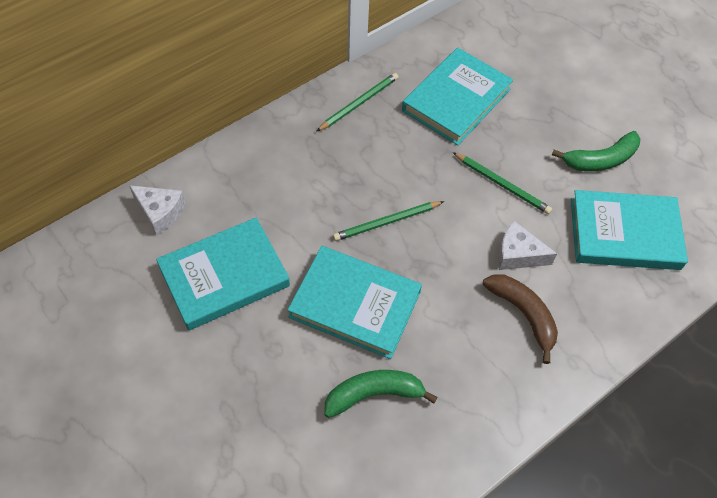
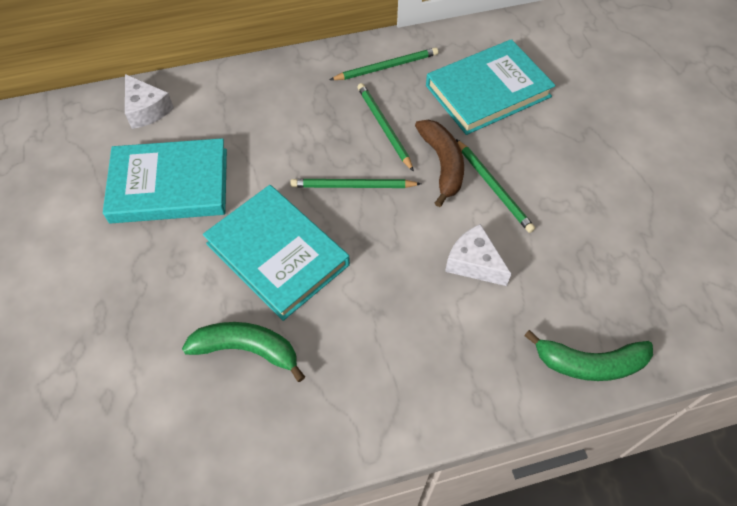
camera: 25 degrees right, 0 degrees up
brown banana [483,274,558,364] -> brown banana moved to [415,119,464,207]
green banana [552,131,640,171] -> green banana moved to [524,330,653,381]
turquoise book [571,190,688,270] -> none
none -> green pencil [357,83,414,172]

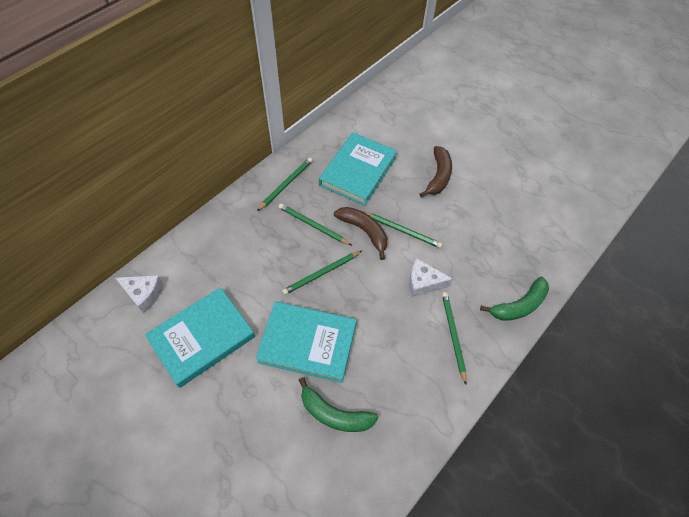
camera: 35 degrees left, 0 degrees up
green banana [182,322,305,382] -> green banana turned 135 degrees counterclockwise [299,377,378,432]
none -> brown banana [419,146,452,197]
none -> green pencil [442,292,467,385]

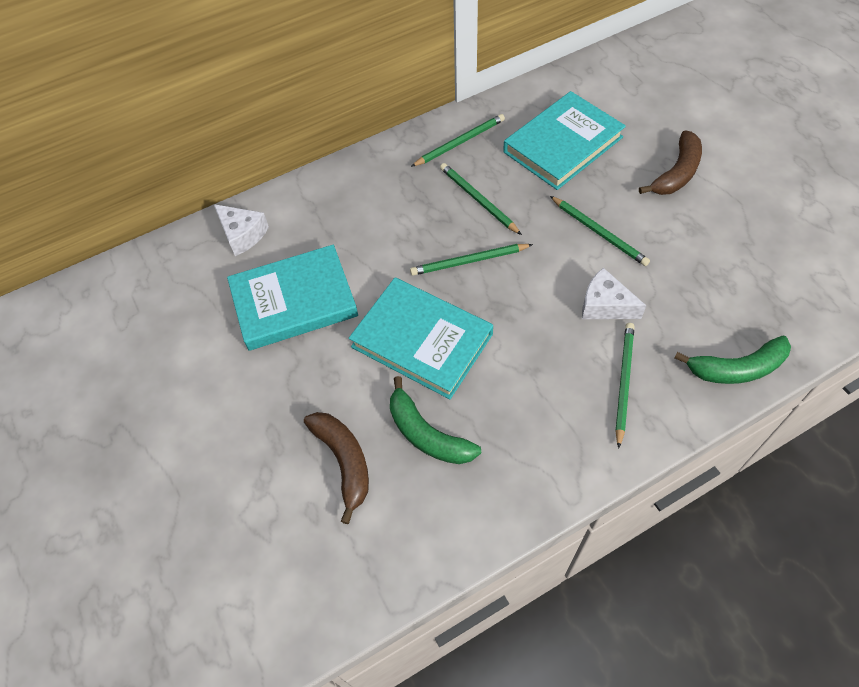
camera: 25 degrees right, 0 degrees up
brown banana [334,207,387,260] -> brown banana moved to [304,412,369,524]

